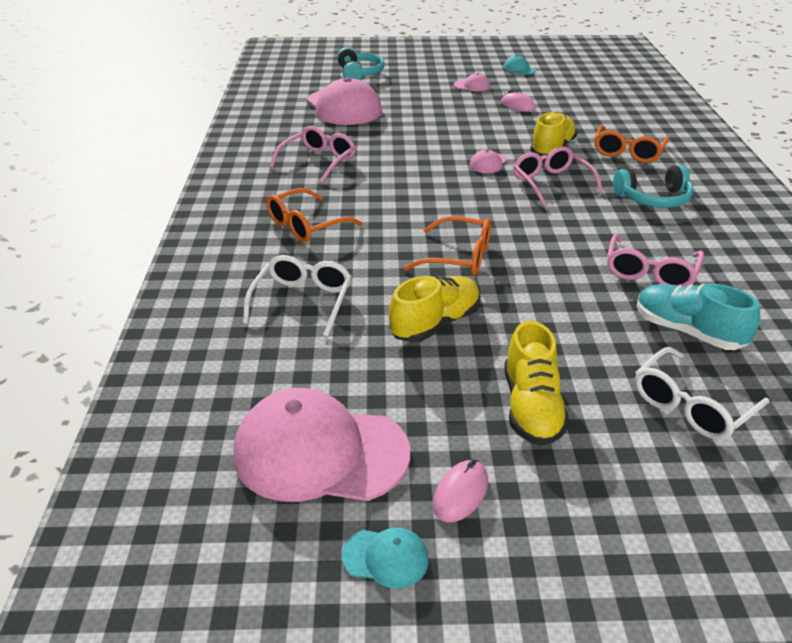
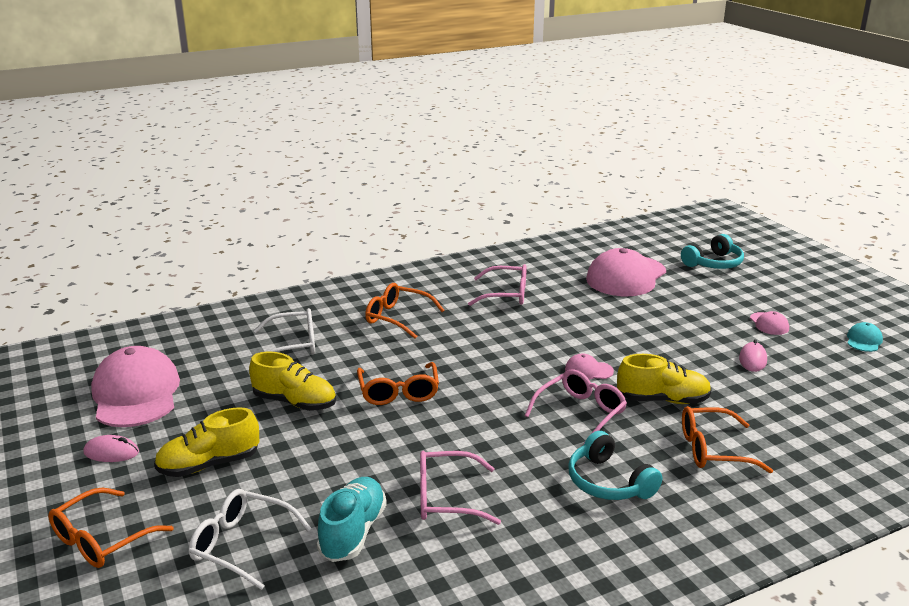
camera: 65 degrees right, 10 degrees down
turquoise cap [342,528,429,588] -> none
none -> orange glasses [48,488,173,568]

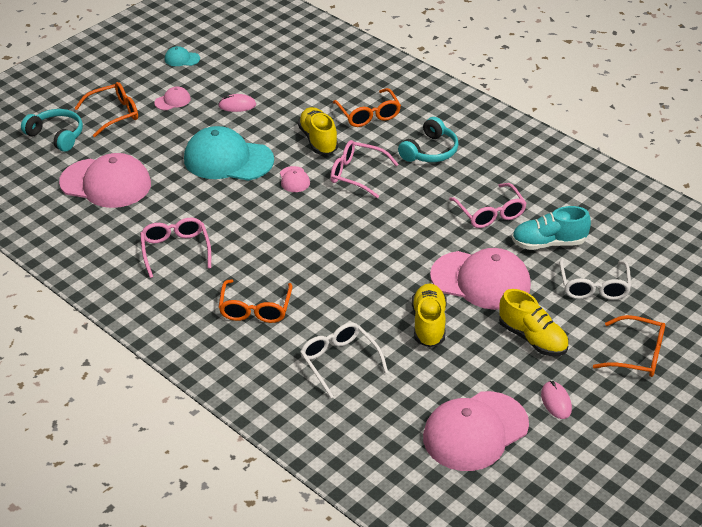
camera: 110 degrees left, 15 degrees up
orange glasses [357,362,439,405] -> orange glasses moved to [74,82,138,137]
none -> turquoise cap [184,126,274,181]
none -> pink cap [430,248,531,310]

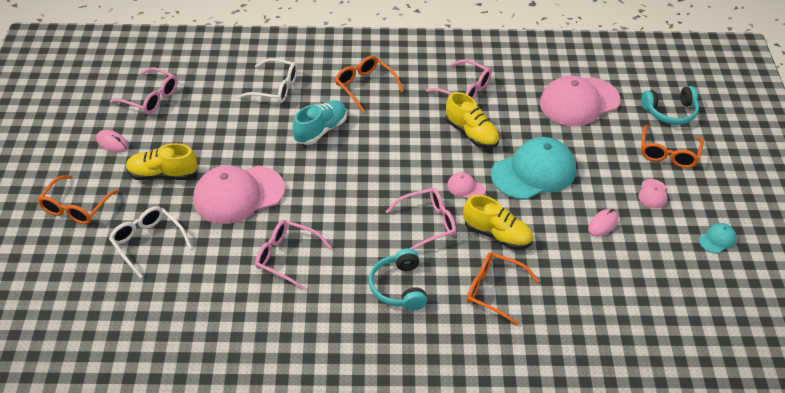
camera: 135 degrees right, 5 degrees up
yellow shoe [412,283,447,347] -> yellow shoe moved to [446,92,500,148]
pink cap [423,391,529,471] -> pink glasses [110,67,178,114]
turquoise shoe [512,206,591,250] -> turquoise shoe moved to [292,100,347,145]
orange glasses [593,315,665,377] -> orange glasses turned 45 degrees counterclockwise [38,175,119,224]

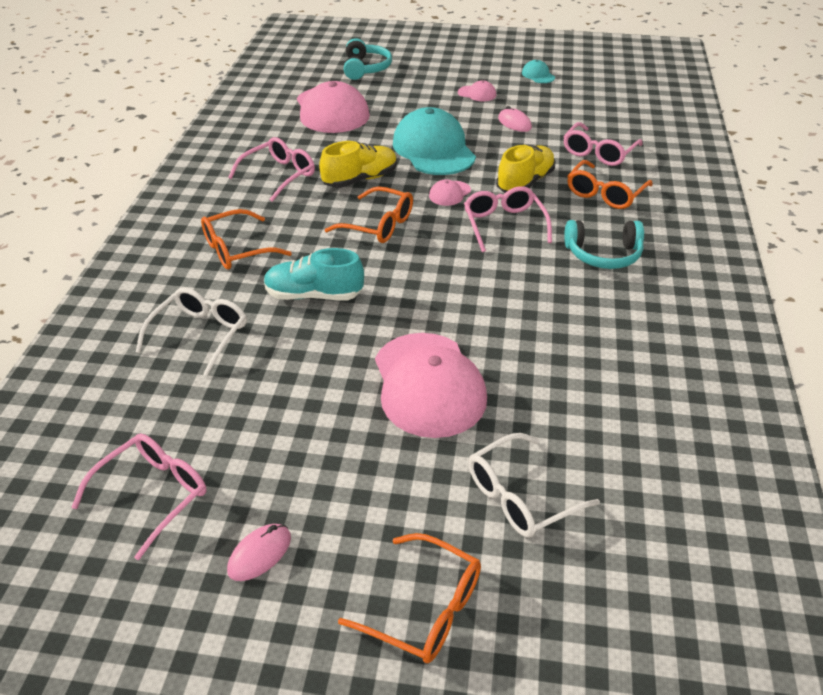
camera: 80 degrees left, 5 degrees down
yellow shoe [126,143,197,180] -> none
pink glasses [255,220,331,290] -> pink glasses moved to [563,122,643,166]
turquoise shoe [292,100,347,145] -> turquoise shoe turned 45 degrees counterclockwise [264,248,364,300]
orange glasses [641,125,703,168] -> orange glasses moved to [325,186,413,243]

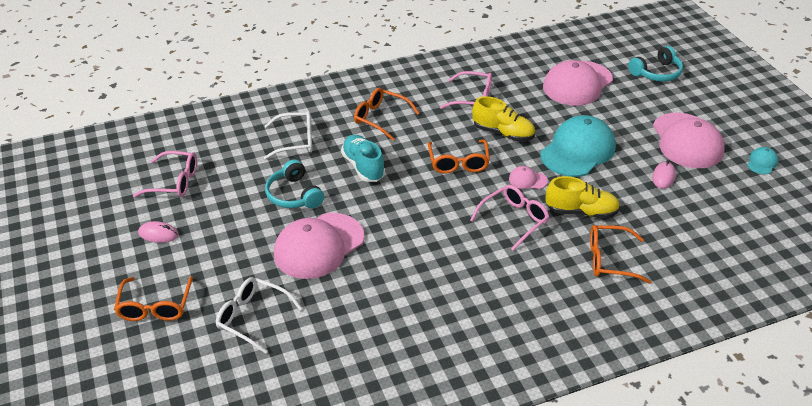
camera: 60 degrees right, 0 degrees up
pink cap [458,80,496,101] -> pink cap [653,113,724,168], size x2.33
pink glasses [563,122,643,166] -> none
turquoise headphones [564,220,644,269] -> turquoise headphones moved to [265,160,324,208]

